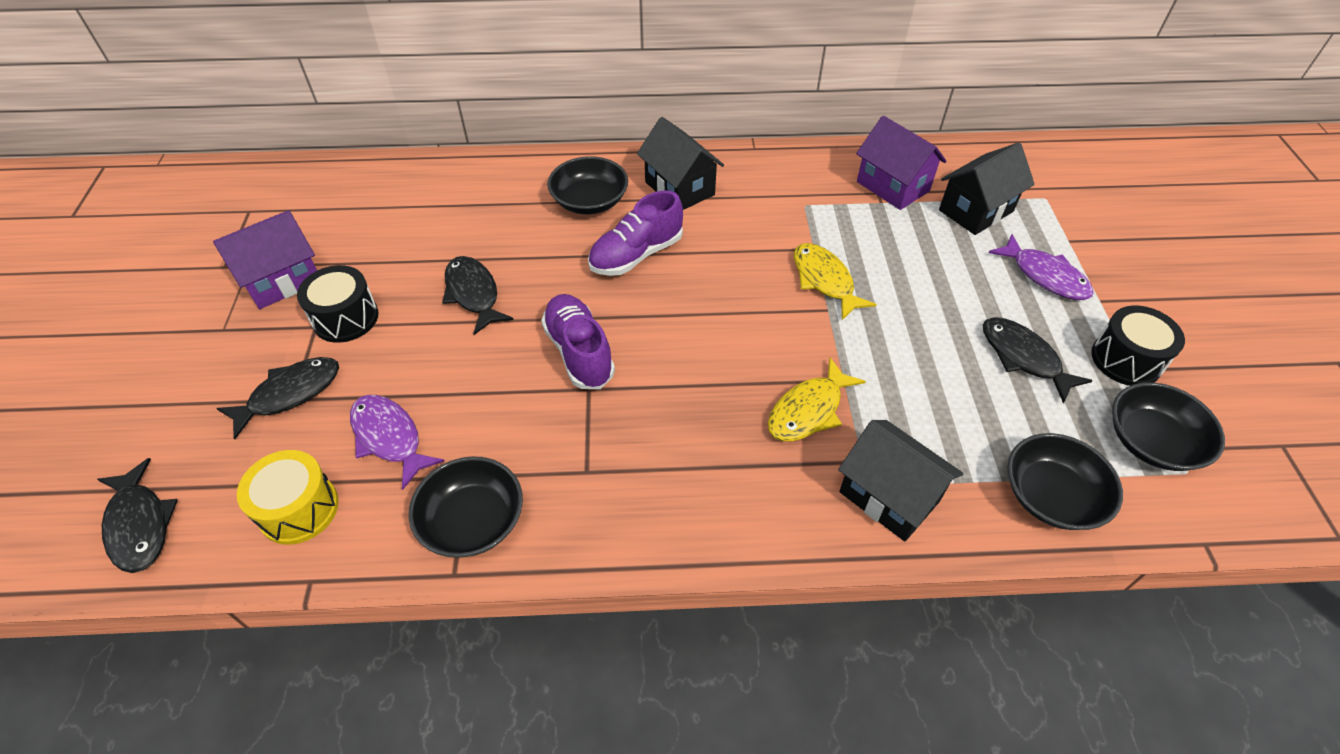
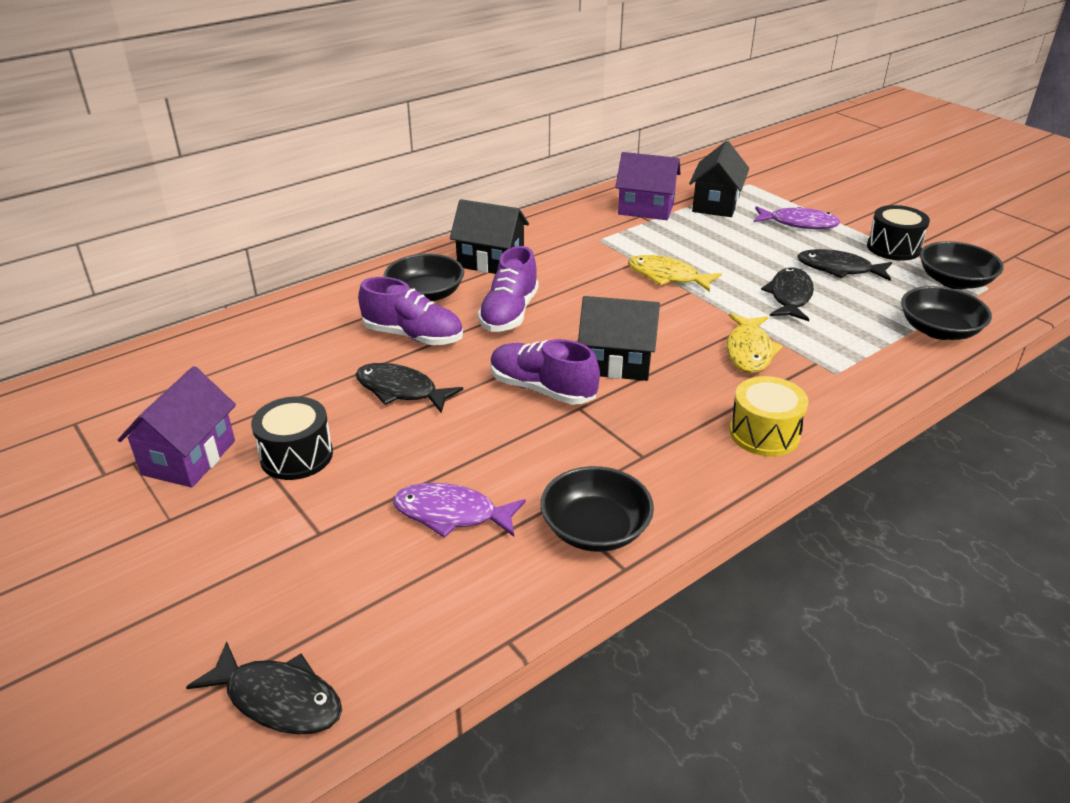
camera: 35 degrees left, 15 degrees down
black fish [216,357,339,439] -> black fish moved to [761,268,814,321]
yellow drum [237,450,339,545] -> yellow drum moved to [730,376,809,457]
black house [838,420,963,541] -> black house moved to [578,296,660,381]
none -> purple shoe [358,277,463,345]

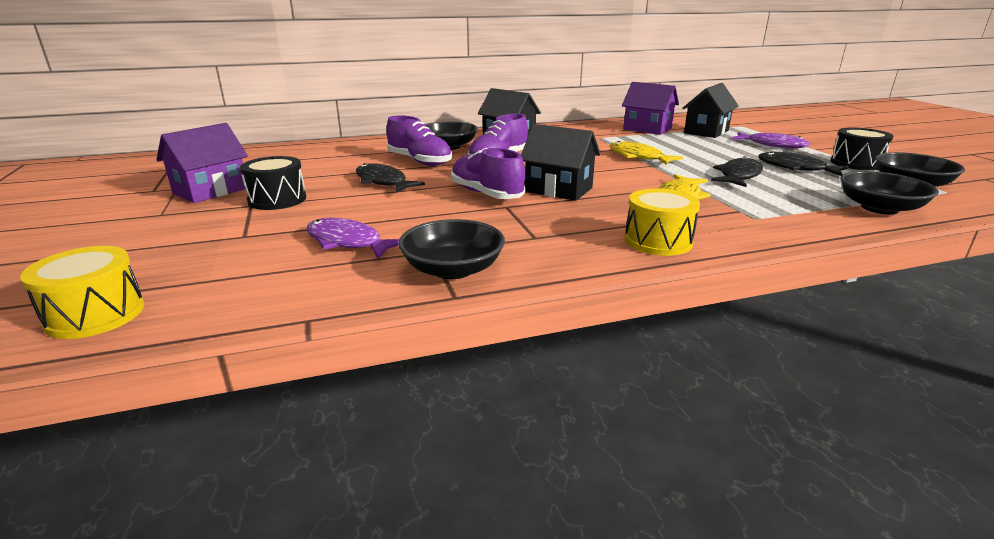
camera: 20 degrees right, 10 degrees down
black fish [186,641,342,734] -> yellow drum [20,246,144,339]

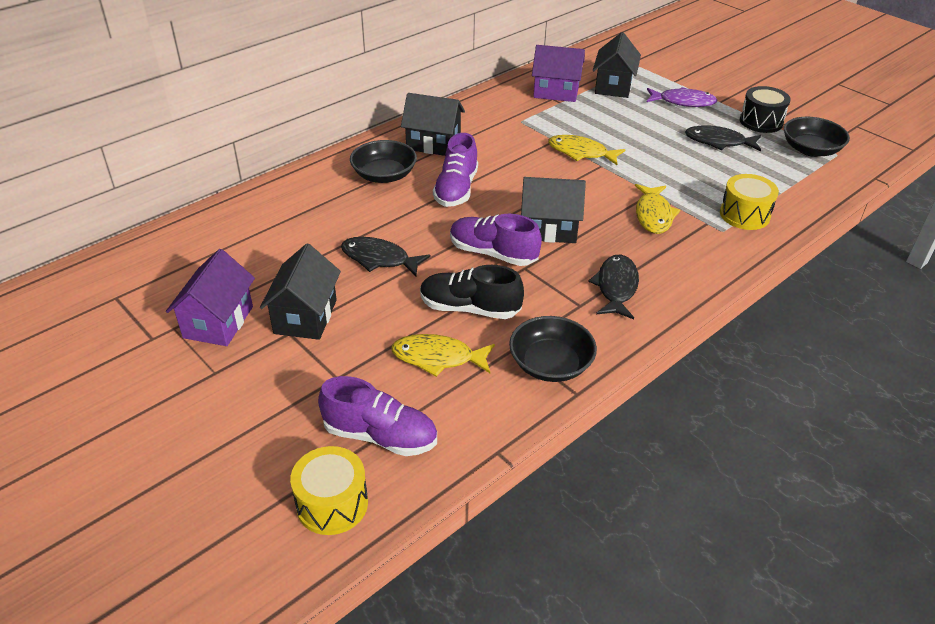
camera: 25 degrees left, 15 degrees up
black drum [240,156,306,210] -> black house [260,244,341,340]
purple fish [306,218,399,259] -> yellow fish [391,334,495,377]
purple shoe [386,115,452,166] -> purple shoe moved to [318,376,437,456]
yellow drum [625,189,700,256] -> yellow drum moved to [720,174,779,230]
black fish [711,156,763,187] -> black fish moved to [588,255,639,319]
black bowl [841,171,939,214] -> none
none -> black shoe [420,265,524,319]

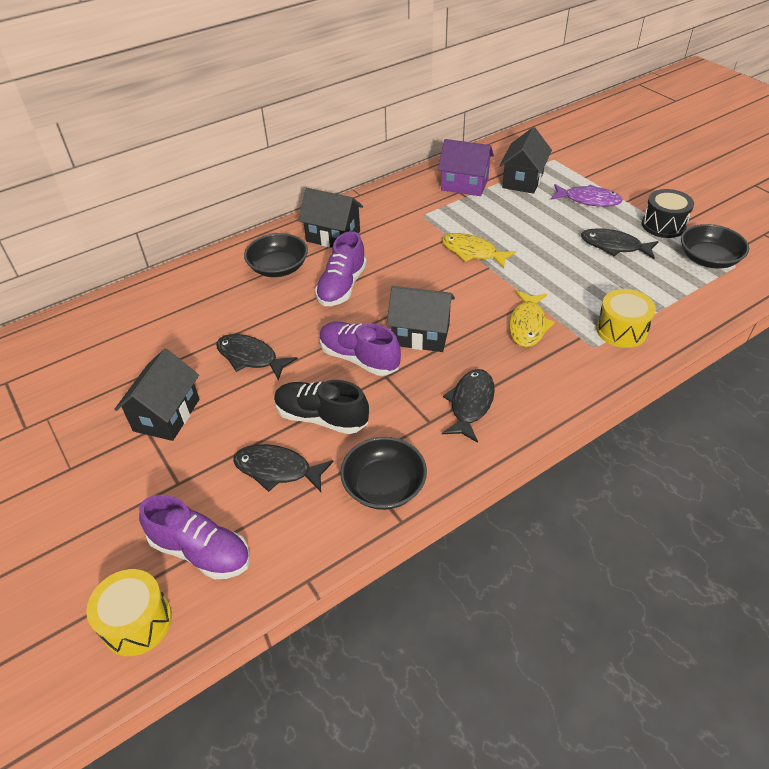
camera: 10 degrees right, 5 degrees up
purple house [166,249,255,346] -> none
yellow fish [391,334,495,377] -> black fish [233,444,333,492]

